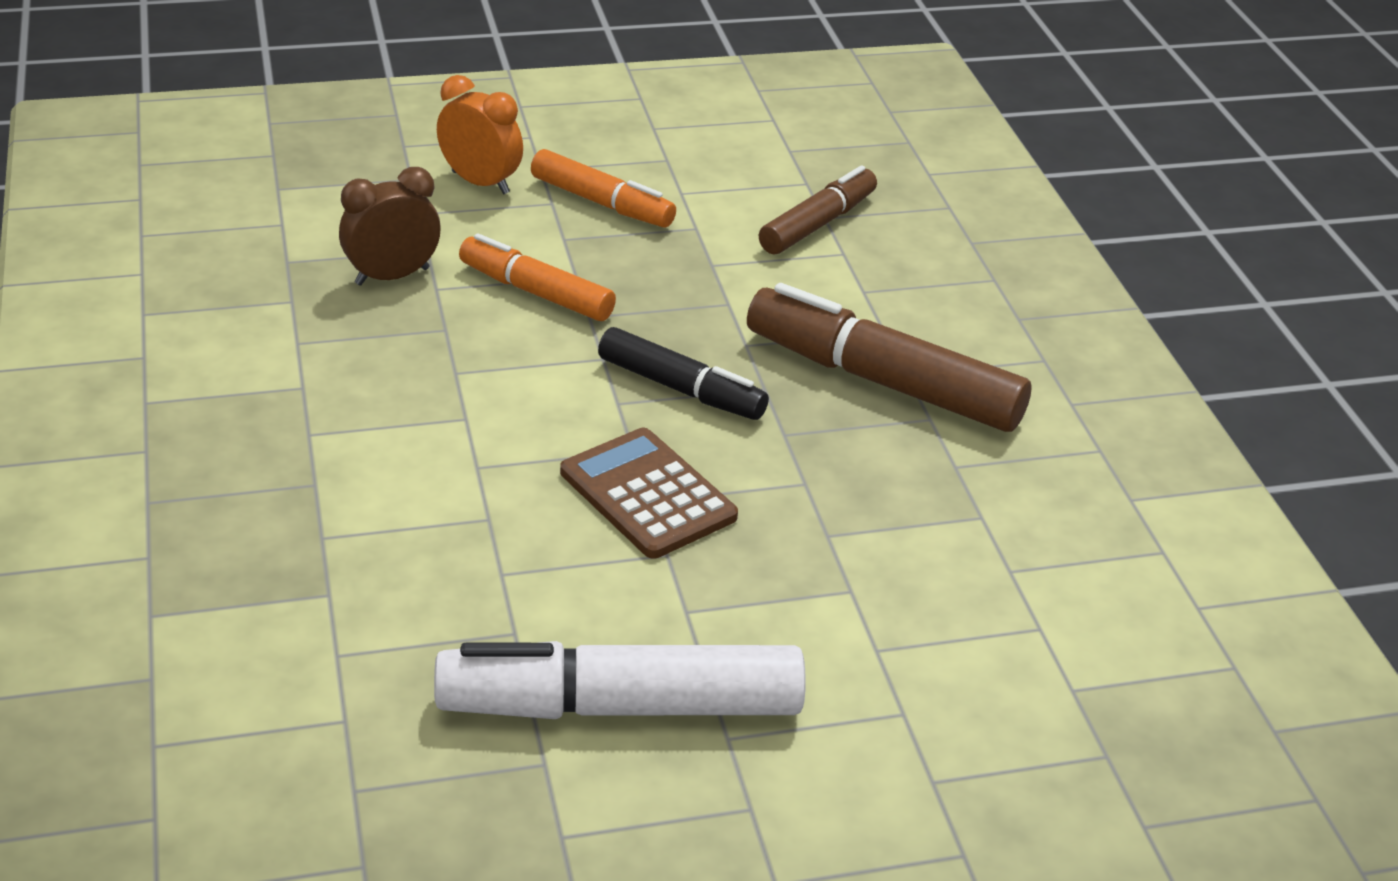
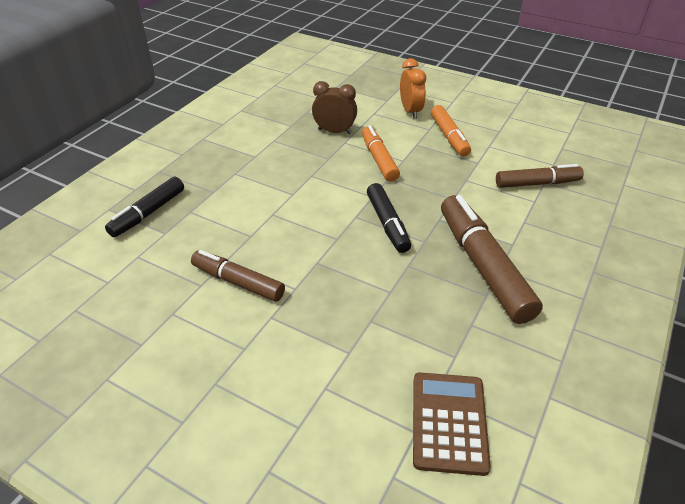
camera: 45 degrees right, 5 degrees up
white marker [434,641,806,719] -> none
brown calculator [560,428,738,559] -> brown calculator moved to [413,373,491,476]
none -> black marker [105,177,184,237]
none -> brown marker [191,250,285,302]

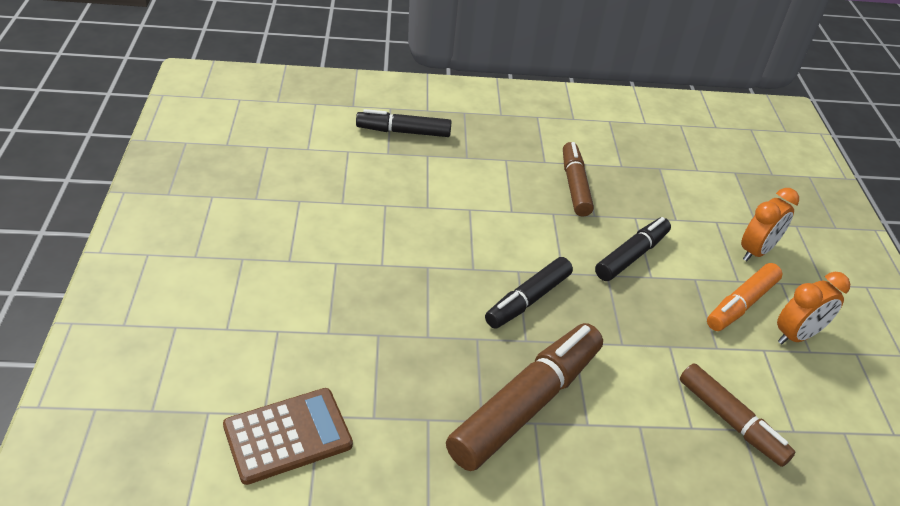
camera: 55 degrees right, 0 degrees up
brown marker [191,250,285,302] -> brown marker moved to [563,142,594,217]
brown clock [312,81,357,134] -> none
orange marker [362,125,400,182] -> black marker [595,217,671,281]
none -> orange clock [777,272,850,344]

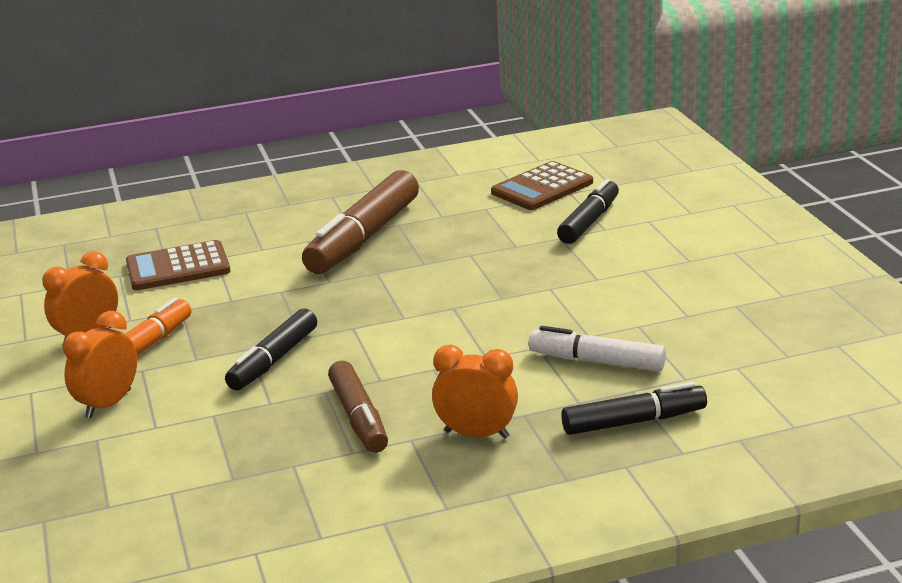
camera: 170 degrees right, 15 degrees down
black marker [485,257,573,329] -> black marker moved to [557,179,619,244]
brown marker [680,364,795,467] -> brown calculator [126,240,230,290]
none -> orange clock [432,345,518,438]
none -> white marker [529,326,666,371]

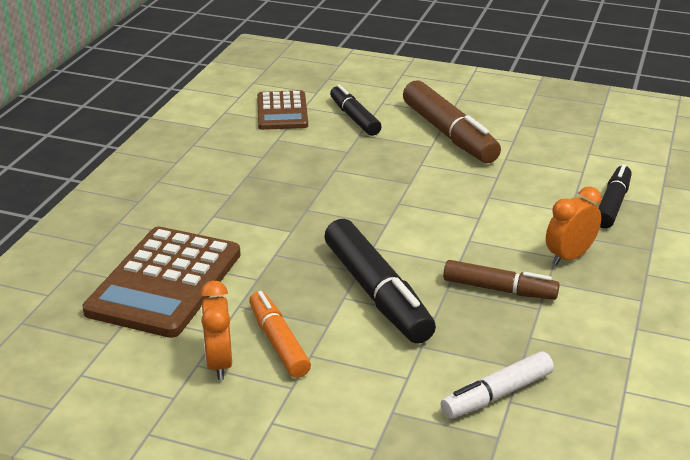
camera: 55 degrees left, 5 degrees up
orange clock [63,311,137,418] -> none
brown calculator [126,240,230,290] -> brown calculator [82,226,241,338], size x1.63
black marker [225,309,317,390] -> black marker [324,219,436,344], size x1.62
brown marker [302,170,419,274] -> brown marker moved to [403,81,501,163]
white marker [529,326,666,371] -> white marker moved to [440,351,554,419]

